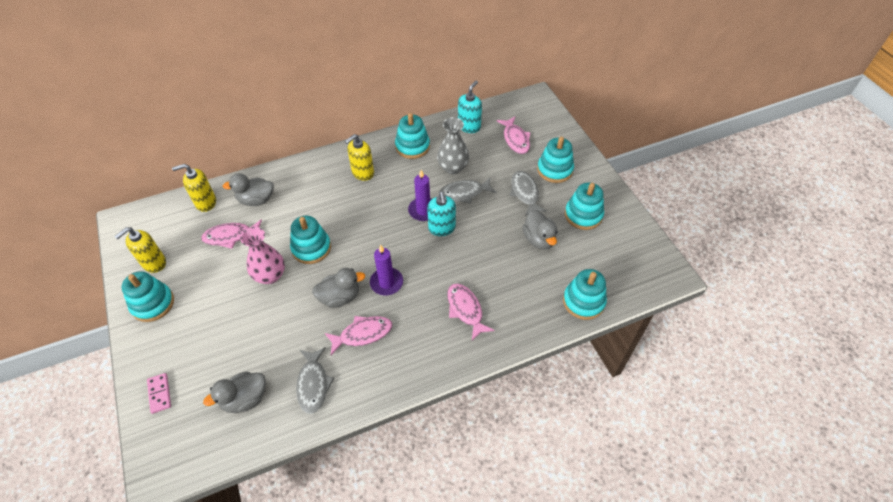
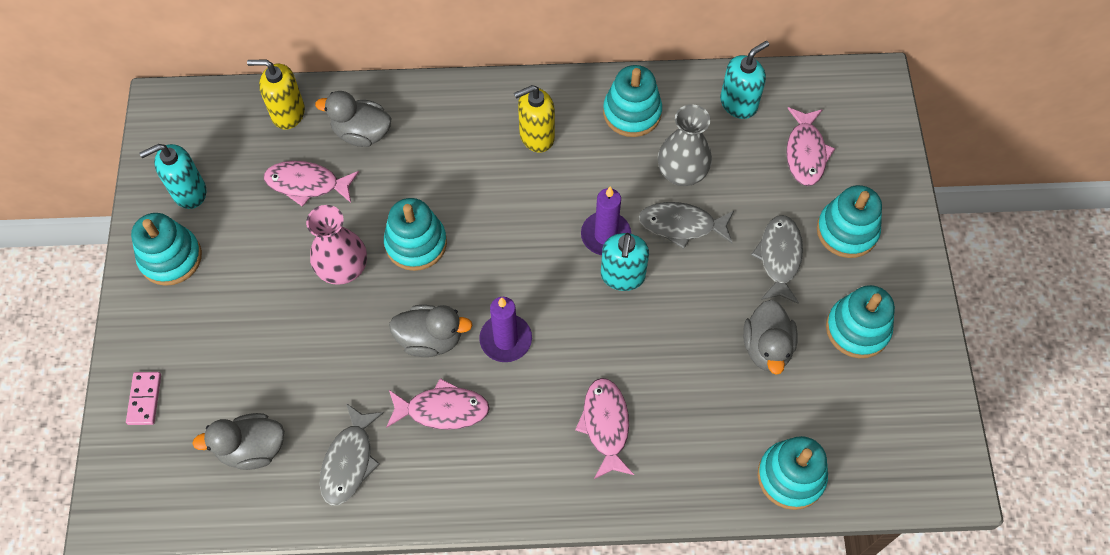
camera: 20 degrees right, 10 degrees up
yellow soap dispenser [114,227,166,273] -> turquoise soap dispenser [139,144,206,209]

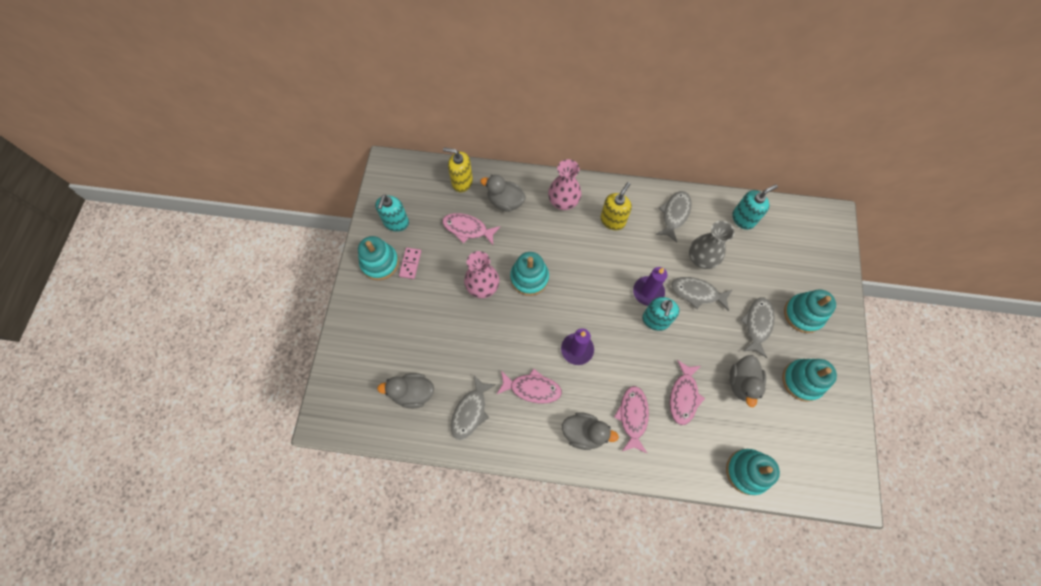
camera: 10 degrees right, 5 degrees up
pink domino [126,372,161,425] -> pink domino moved to [399,248,421,279]
turquoise soap dispenser [139,144,206,209] -> turquoise soap dispenser turned 60 degrees counterclockwise [375,195,409,232]
grey duck [389,305,473,357] -> grey duck moved to [562,412,619,450]
yellow soap dispenser [514,85,555,153] -> yellow soap dispenser turned 135 degrees clockwise [600,182,632,230]
turquoise stacking toy [603,65,662,137] -> grey fish [656,191,692,242]
pink fish [786,107,835,186] -> pink fish moved to [670,360,705,425]
none -> pink vase [548,159,581,210]

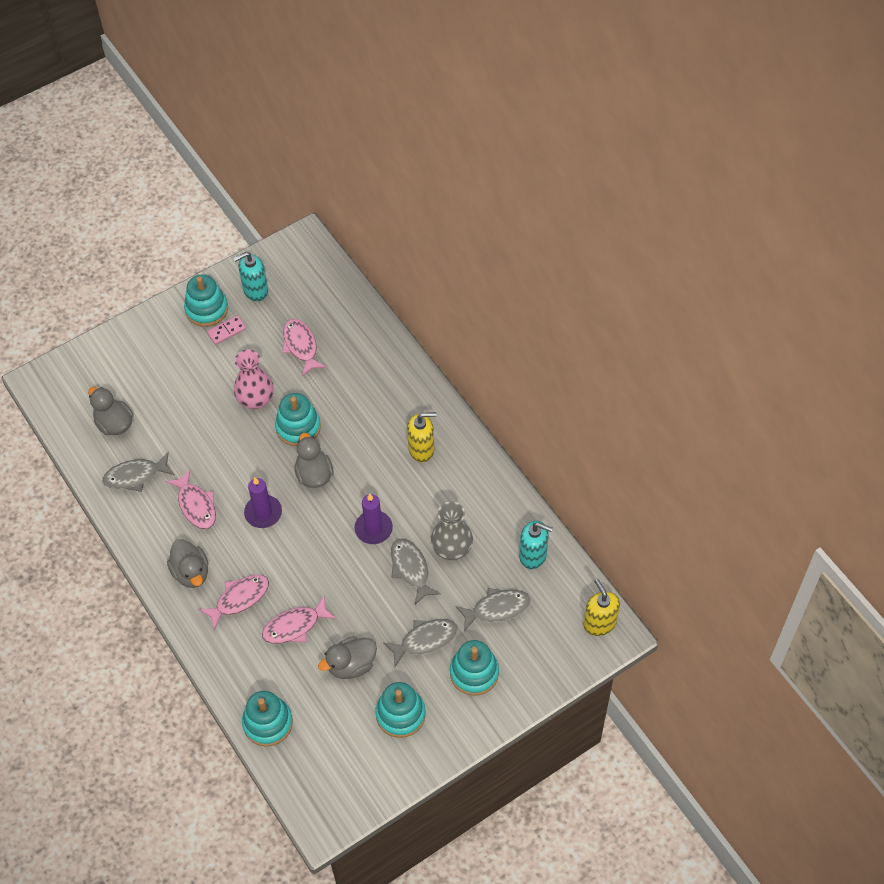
camera: 50 degrees right, 10 degrees down
yellow soap dispenser [443,148,473,192] -> yellow soap dispenser moved to [583,579,620,636]
grey duck [480,175,526,212] -> grey duck moved to [294,433,334,488]
pink vase [548,159,581,210] -> none
turquoise soap dispenser [642,297,680,331] -> none
grey fish [656,191,692,242] -> grey fish moved to [455,588,531,632]

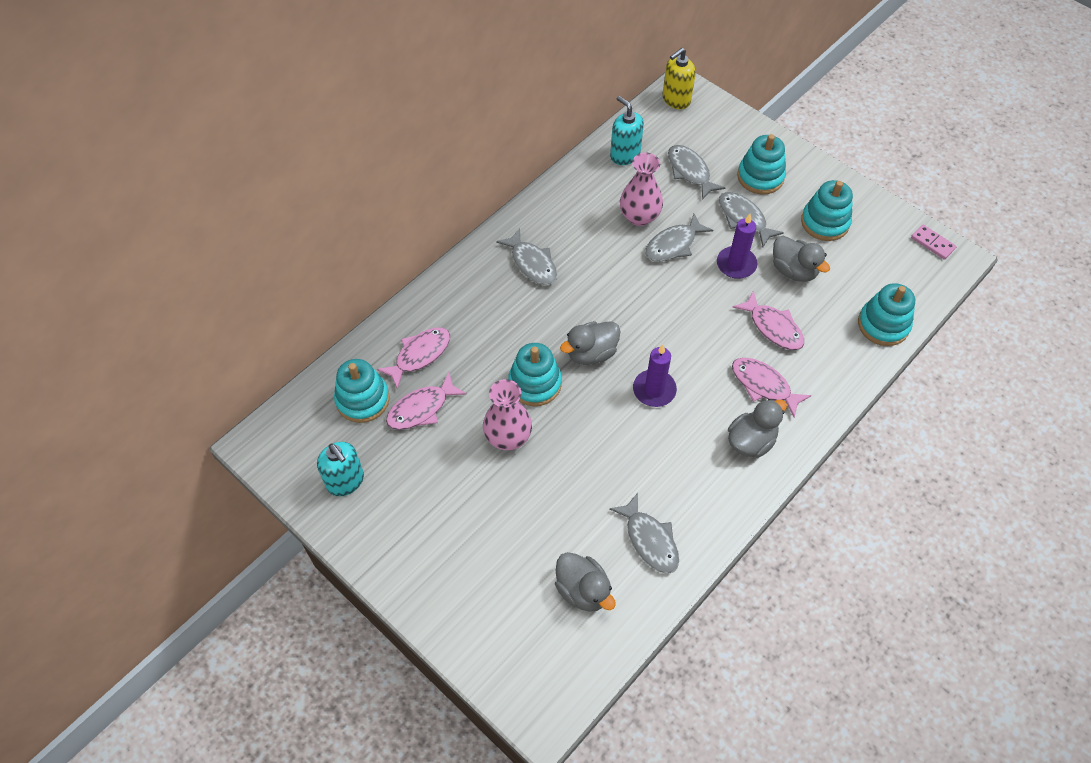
camera: 105 degrees left, 0 degrees up
grey duck [88,387,134,435] -> grey duck turned 75 degrees counterclockwise [555,552,616,612]
pink fish [166,469,216,529] -> pink fish moved to [377,328,450,389]
turquoise stacking toy [184,274,228,327] -> turquoise stacking toy moved to [334,359,389,423]
pink domino [207,315,246,345] -> pink domino moved to [911,225,957,260]
purple candle [354,494,393,544] -> purple candle moved to [717,214,757,279]
yellow soap dispenser [407,412,437,462] -> grey fish [496,228,557,285]
grey vase [431,501,473,560] -> pink vase [620,153,663,226]
turquoise soap dispenser [519,521,553,569] -> turquoise soap dispenser turned 45 degrees counterclockwise [610,96,644,165]

